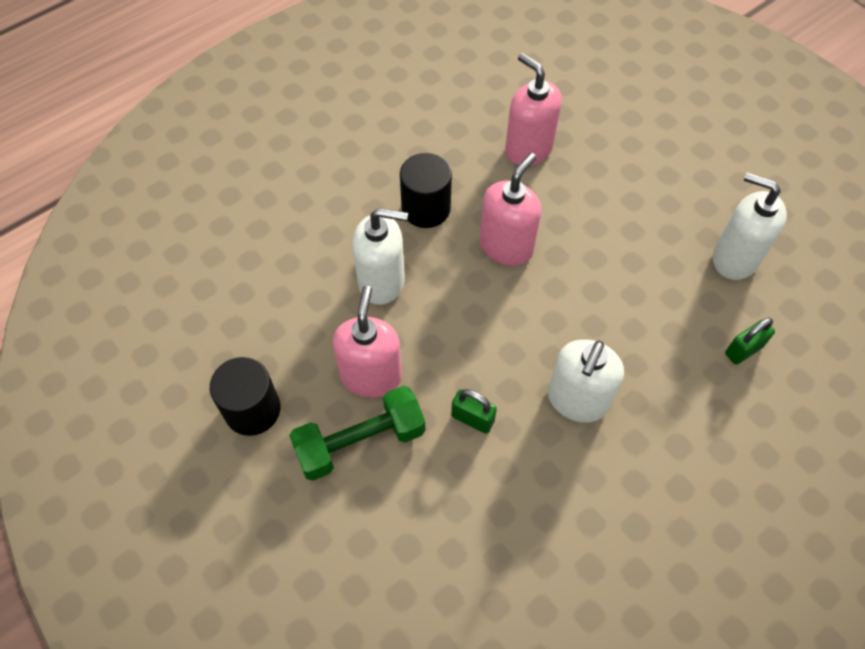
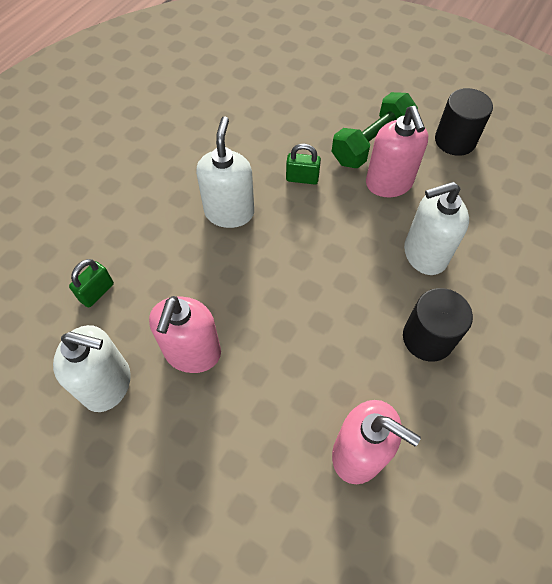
camera: 160 degrees right, 0 degrees up
pink soap dispenser [480,153,541,266] -> pink soap dispenser moved to [149,296,221,373]

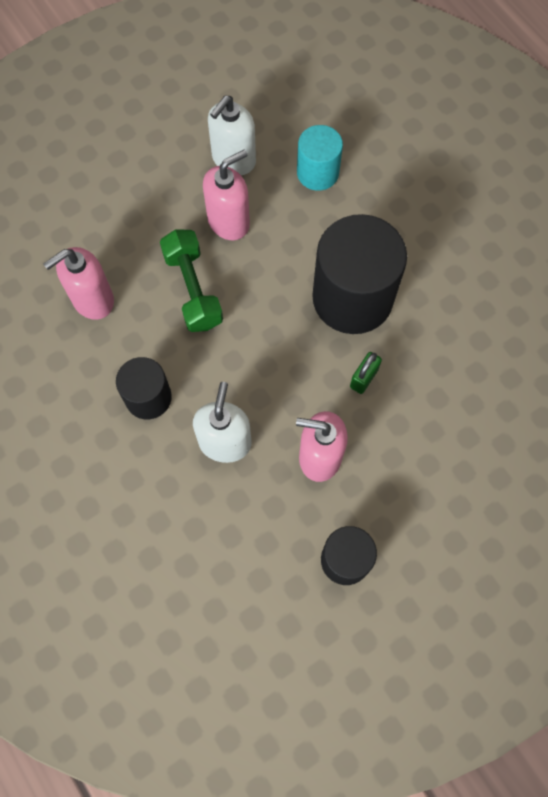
camera: 115 degrees right, 10 degrees up
green padlock [69,259,114,308] -> turquoise cylinder [297,125,343,191]
pink soap dispenser [149,296,221,373] -> pink soap dispenser turned 105 degrees clockwise [203,150,250,240]
white soap dispenser [196,116,254,228] -> black cylinder [312,214,407,334]
green dumbbell [332,92,418,168] -> green dumbbell moved to [160,230,223,332]

